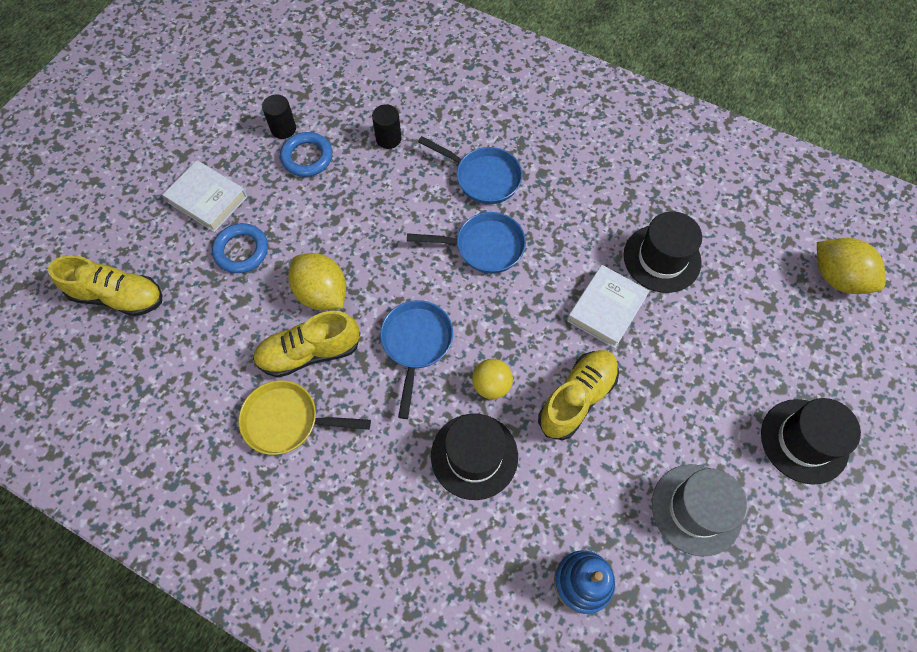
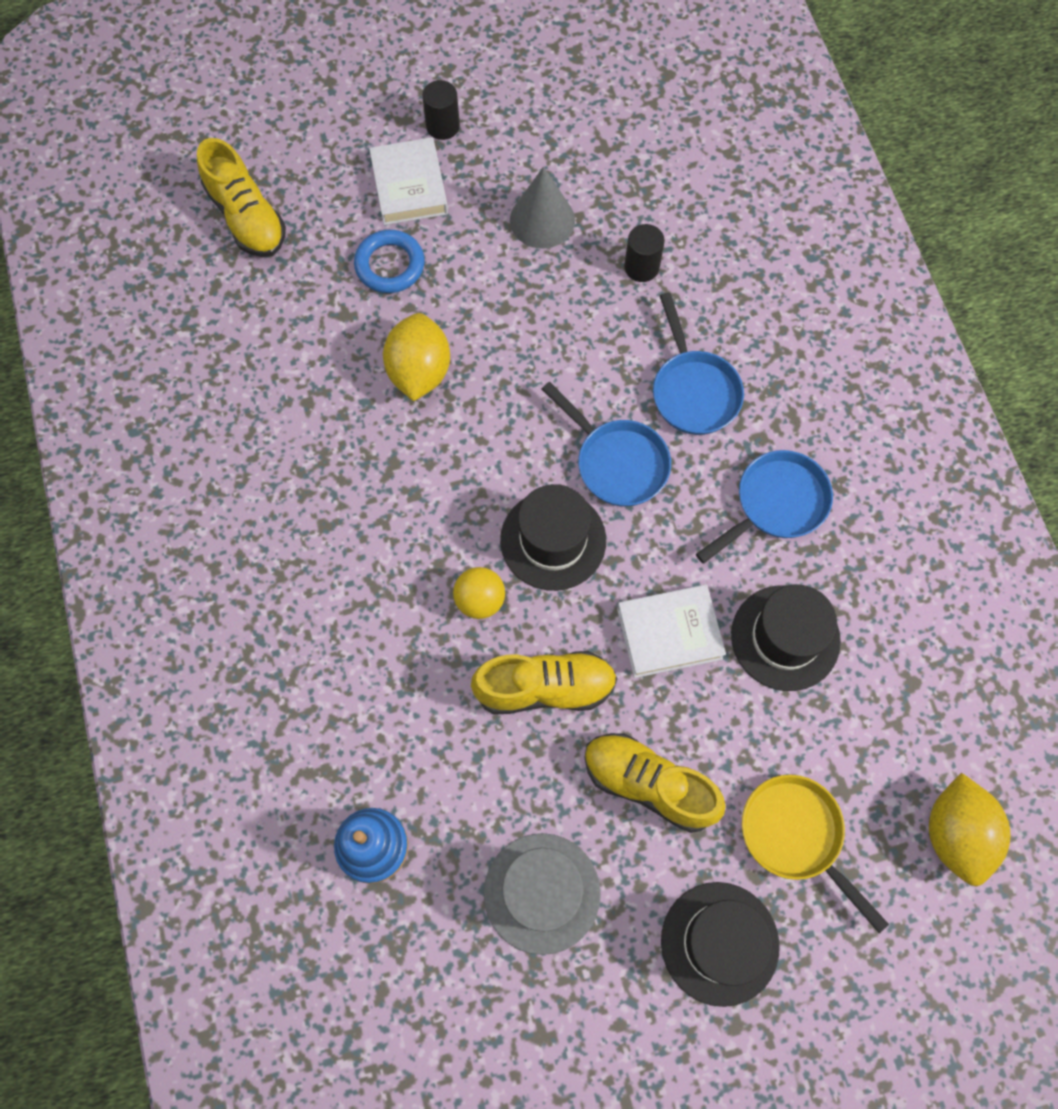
camera: 45 degrees right, 5 degrees up
yellow pan [239,380,371,455] -> yellow pan moved to [742,775,889,933]
yellow shoe [253,311,360,377] -> yellow shoe moved to [584,733,726,833]
black cylinder [262,94,296,139] -> black cylinder moved to [422,80,460,140]
blue ring [280,132,332,177] -> grey cone [510,167,575,249]
blue pan [380,300,453,419] -> blue pan moved to [696,450,833,564]
black hat [431,413,518,500] -> black hat moved to [500,484,606,591]

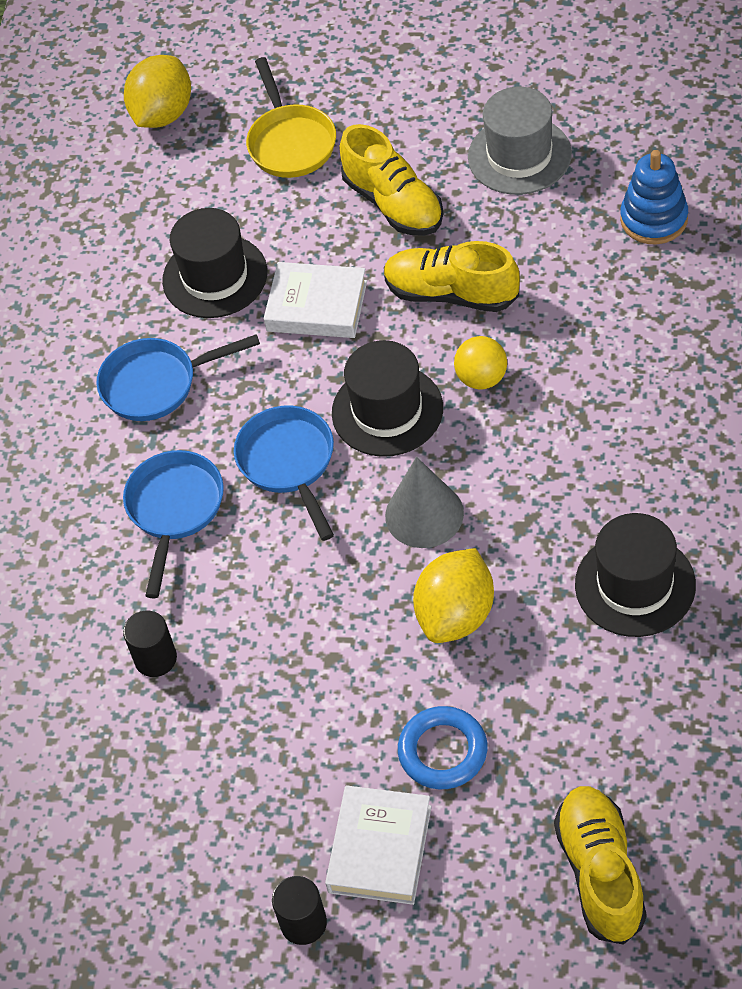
camera: 150 degrees left, 15 degrees down
grey cone [510,167,575,249] -> grey cone moved to [385,457,464,548]
black hat [661,882,780,1007] -> black hat moved to [575,513,696,637]

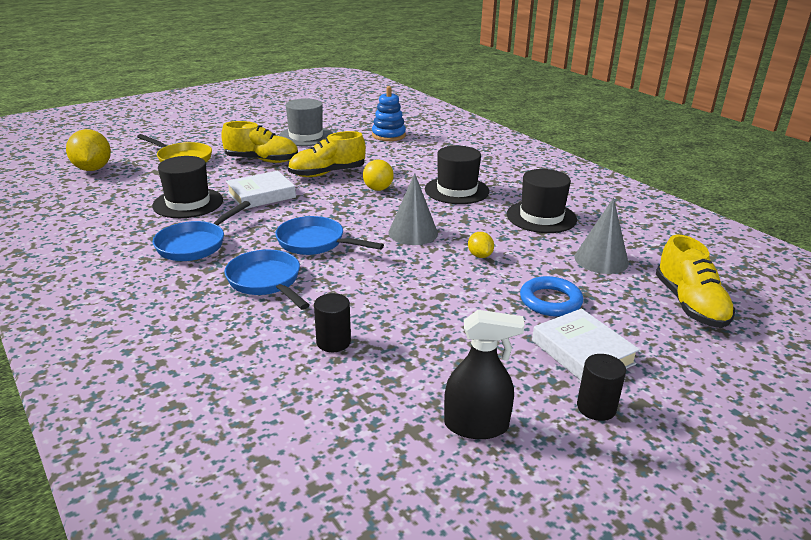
camera: 50 degrees left, 25 degrees down
black hat [332,340,443,457] -> black hat moved to [425,145,490,204]
yellow lemon [413,548,494,643] -> yellow lemon [468,232,494,258], size x0.51
yellow shoe [554,786,646,945] -> yellow shoe turned 135 degrees counterclockwise [656,235,735,328]
none -> black spray bottle [444,310,525,439]
none -> grey cone [574,198,629,274]

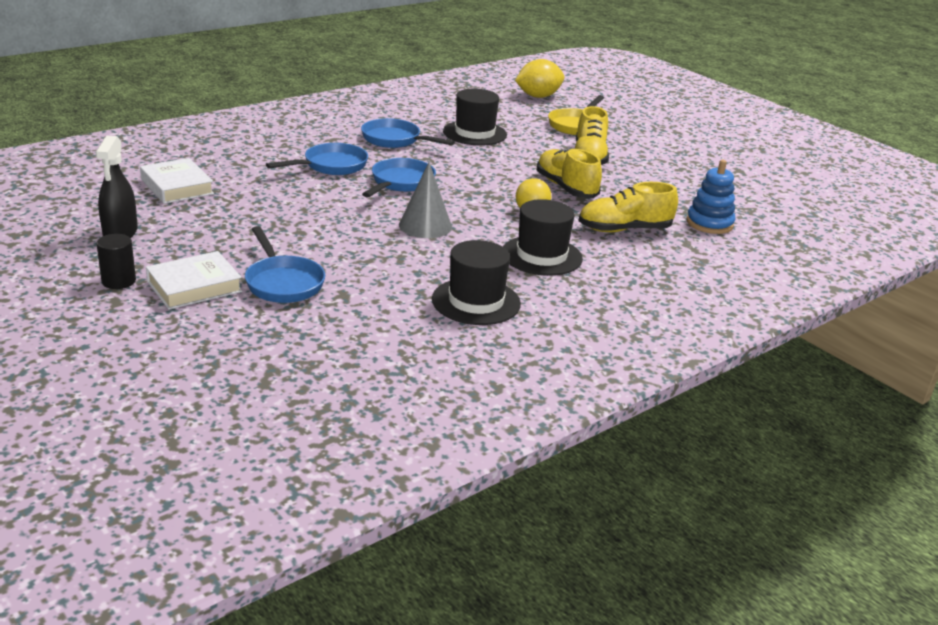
camera: 85 degrees right, 0 degrees up
white book [226,170,296,209] -> white book moved to [140,158,214,204]
grey hat [279,98,333,146] -> none
black cylinder [314,293,351,352] -> none
yellow lemon [468,232,494,258] -> none
blue ring [520,276,583,317] -> blue pan [245,226,325,303]
grey cone [574,198,629,274] -> none
yellow shoe [656,235,735,328] -> yellow shoe moved to [578,182,678,232]

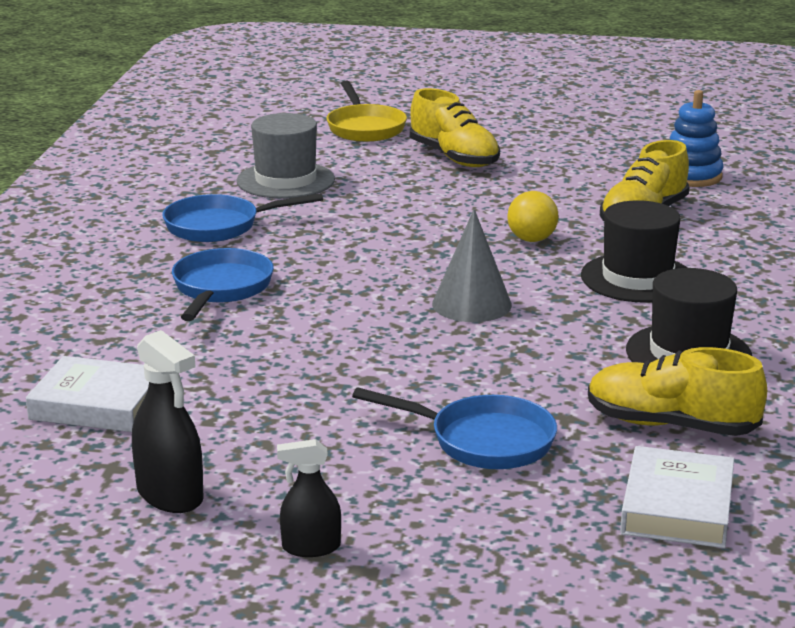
camera: 40 degrees left, 5 degrees down
black cylinder [96,234,136,289] -> black spray bottle [277,439,341,557]
white book [146,251,242,310] -> white book moved to [620,446,734,548]
blue pan [362,158,436,198] -> none
black hat [443,89,507,145] -> grey hat [237,113,335,199]
yellow lemon [515,59,564,98] -> none
yellow shoe [537,148,602,198] -> yellow shoe moved to [588,347,767,436]

